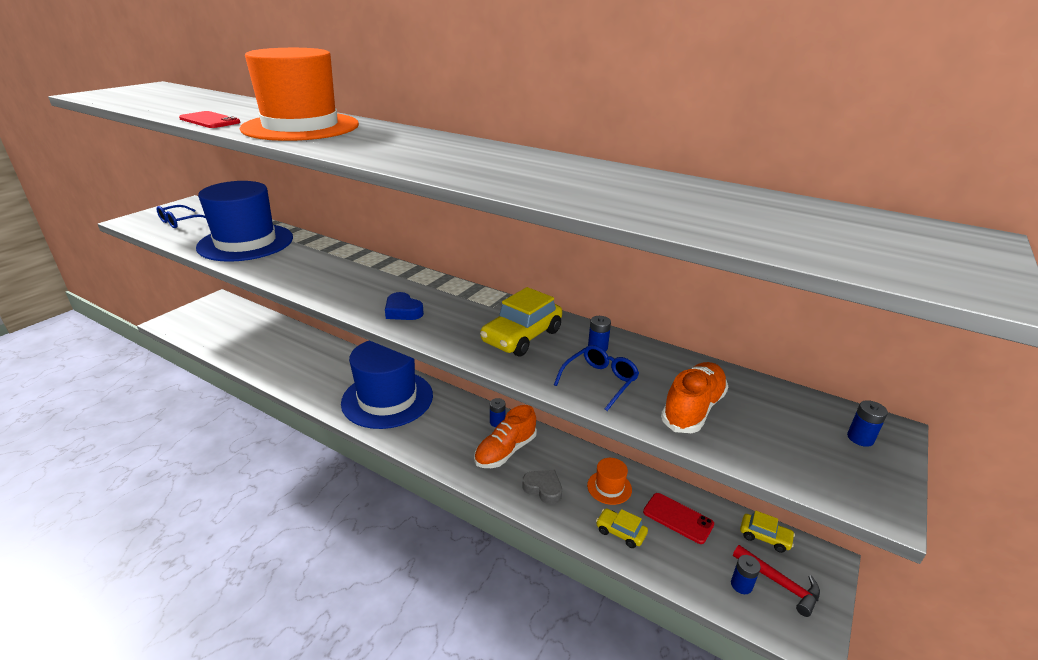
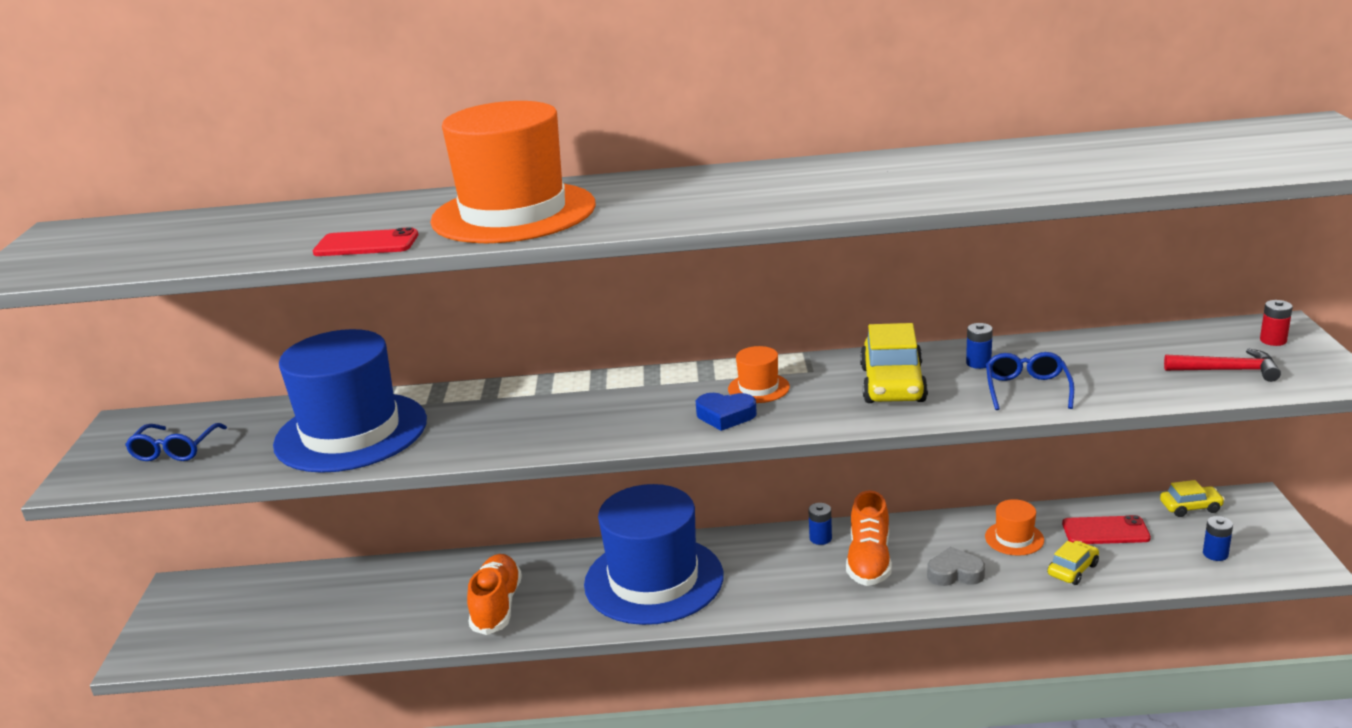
camera: 30 degrees left, 5 degrees down
yellow car [596,508,648,548] -> yellow car turned 135 degrees clockwise [1047,541,1099,585]
orange shoe [661,362,728,433] -> orange shoe moved to [467,554,522,635]
red hammer [733,545,820,617] -> red hammer moved to [1164,348,1281,382]
blue battery [847,400,888,447] -> red battery [1260,300,1293,346]
none -> orange hat [728,346,790,403]

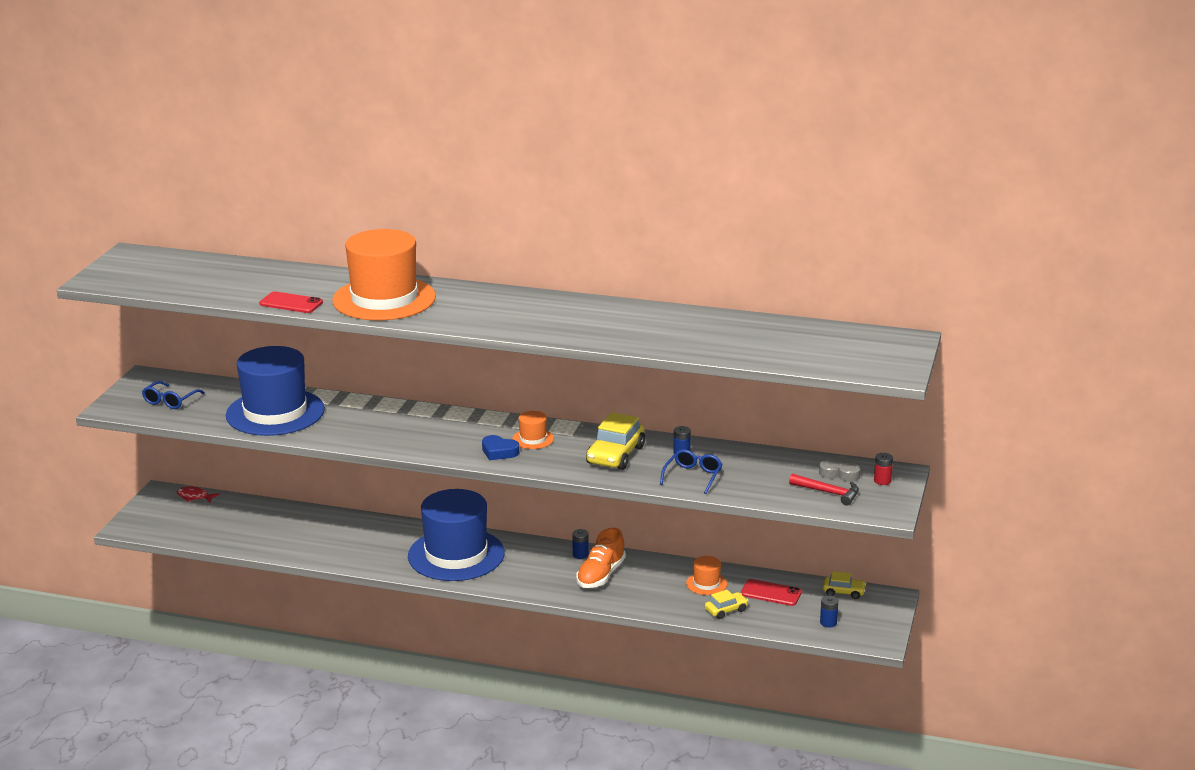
camera: 15 degrees right, 0 degrees up
orange shoe [467,554,522,635] -> none
grey heart [927,547,985,586] -> grey heart moved to [819,456,860,482]
none -> red fish [176,486,220,503]

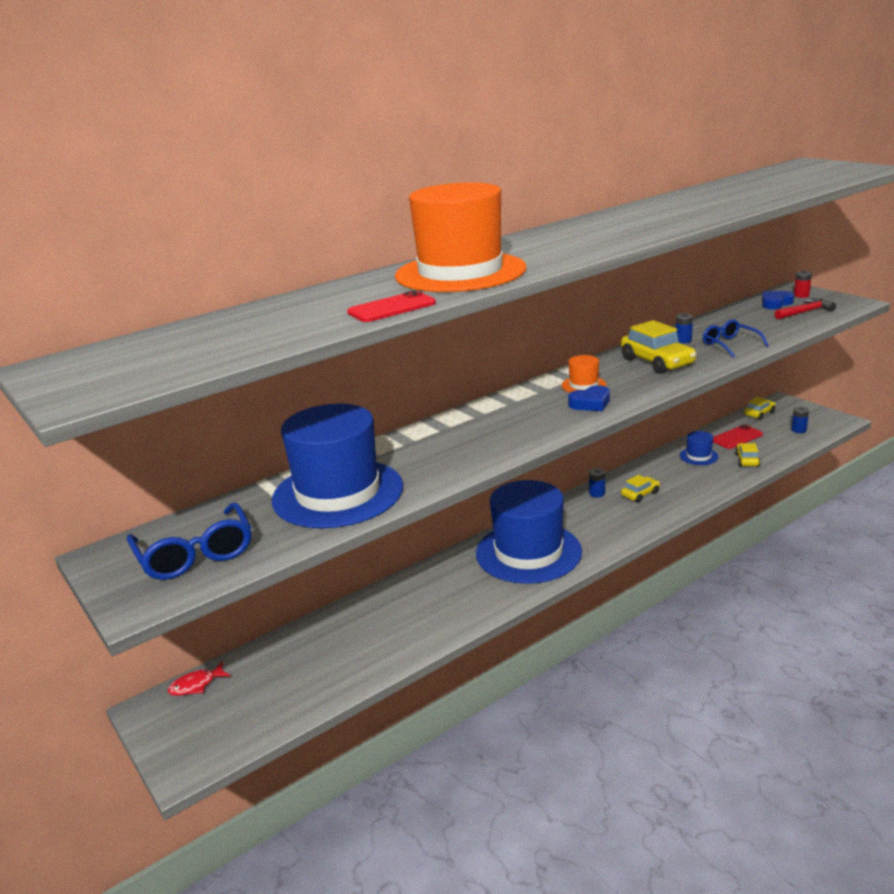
camera: 50 degrees left, 0 degrees up
blue glasses [142,381,205,409] -> blue glasses [127,503,251,580], size x1.51
orange shoe [577,528,626,588] -> yellow car [621,475,660,503]
orange hat [686,556,727,595] -> blue hat [680,431,718,465]
grey heart [819,456,860,482] -> blue heart [762,291,794,309]

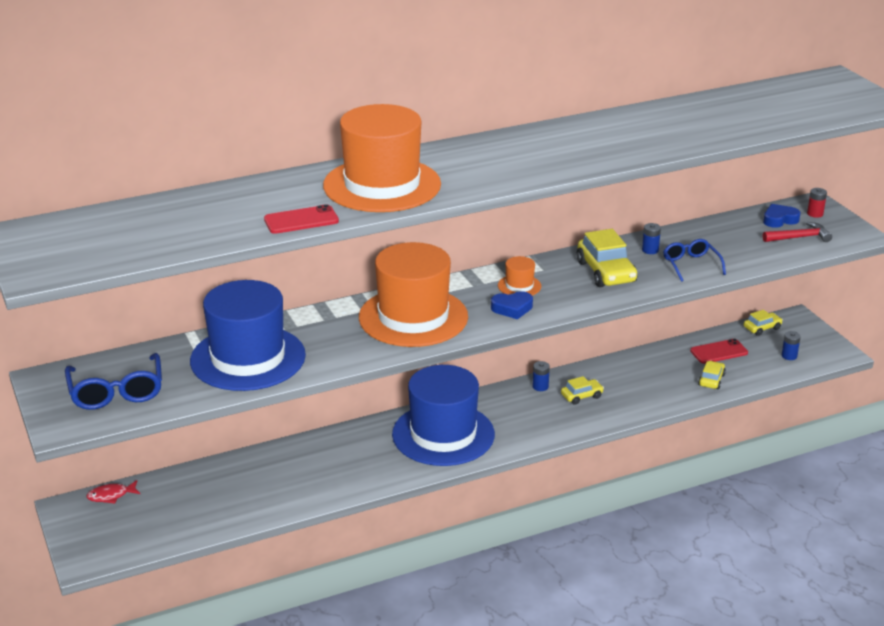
camera: 10 degrees right, 5 degrees up
blue hat [680,431,718,465] -> none
none -> orange hat [359,242,468,347]

